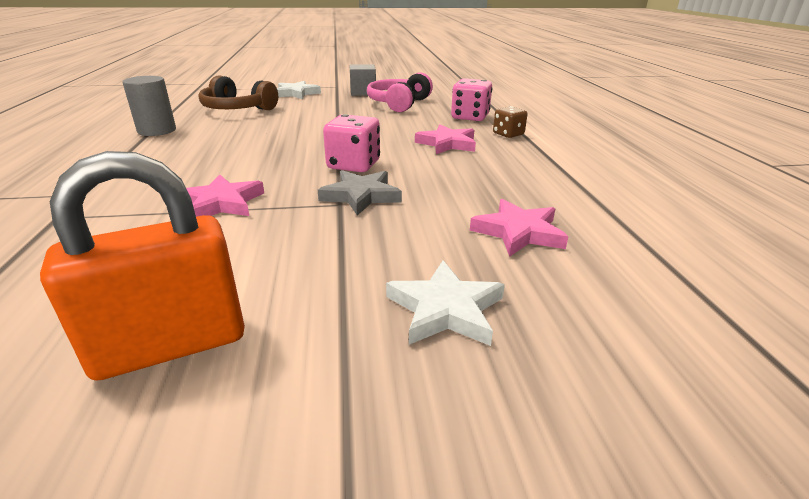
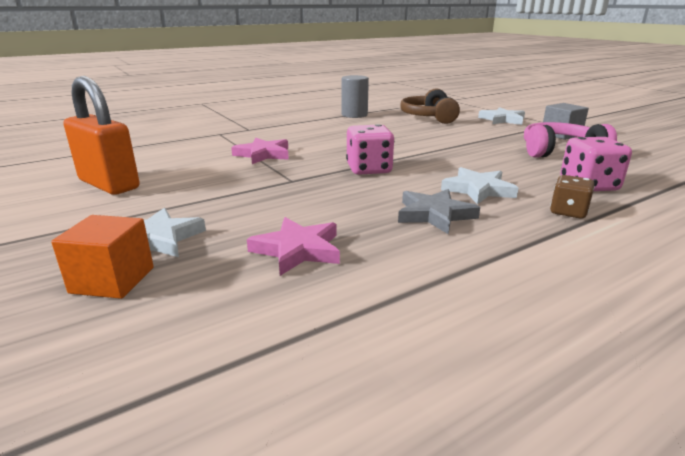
camera: 65 degrees right, 5 degrees down
grey star [318,170,402,215] -> grey star moved to [398,189,480,234]
pink star [415,124,476,154] -> white star [441,167,518,204]
none -> orange cube [51,215,154,299]

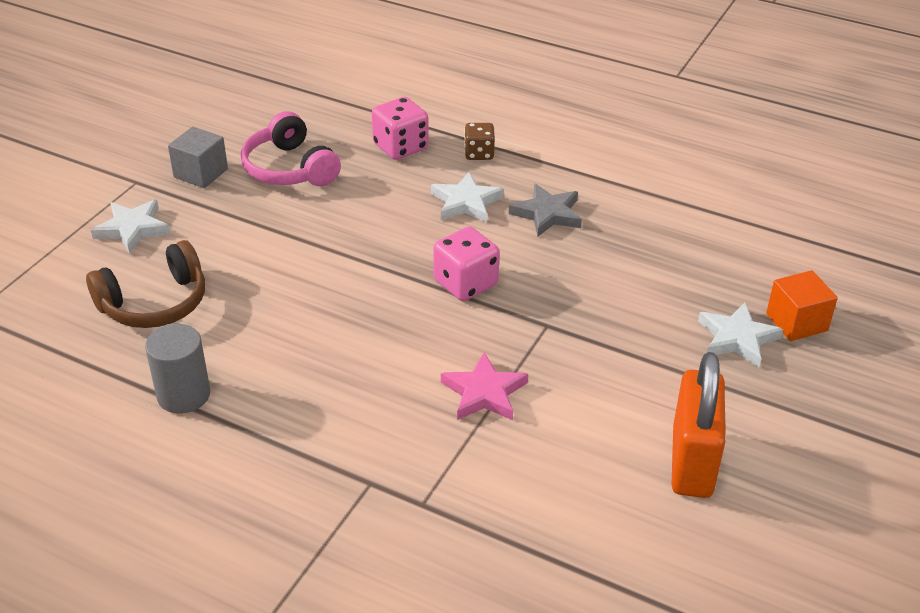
camera: 120 degrees left, 15 degrees up
pink star [247,217,340,276] -> none

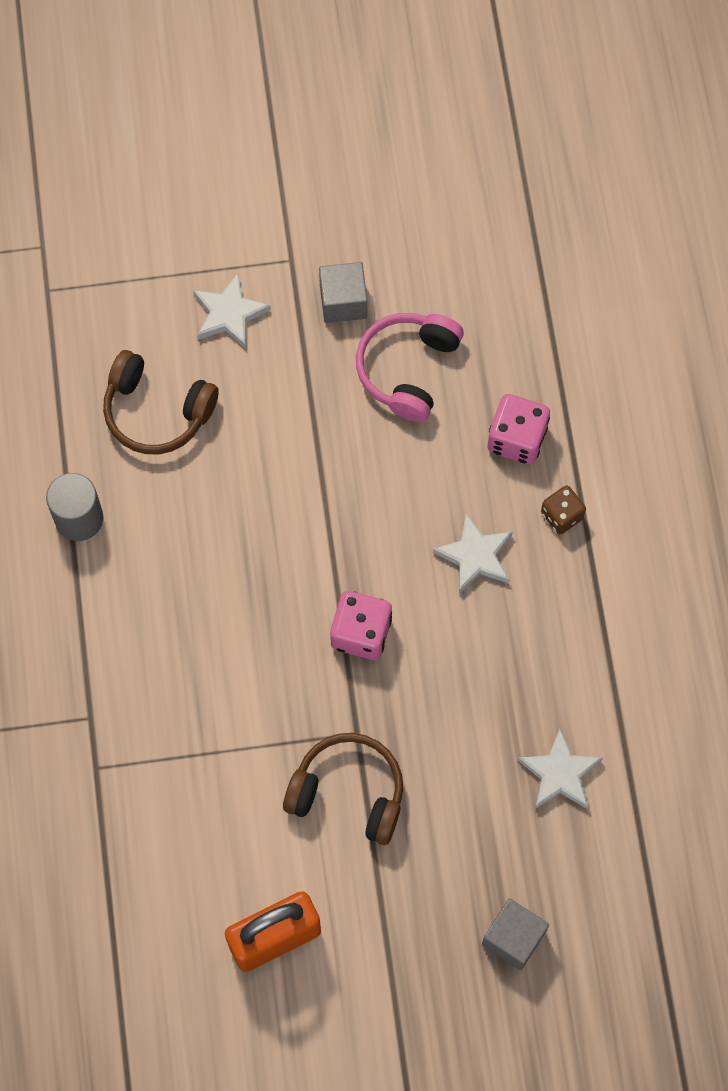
camera: 55 degrees right, 30 degrees up
pink star [441,352,528,420] -> none
grey star [509,183,582,237] -> none
white star [698,302,783,367] -> white star moved to [518,729,603,809]
orange cube [766,270,838,341] -> grey cube [482,898,549,970]
none -> brown headphones [283,733,403,845]

